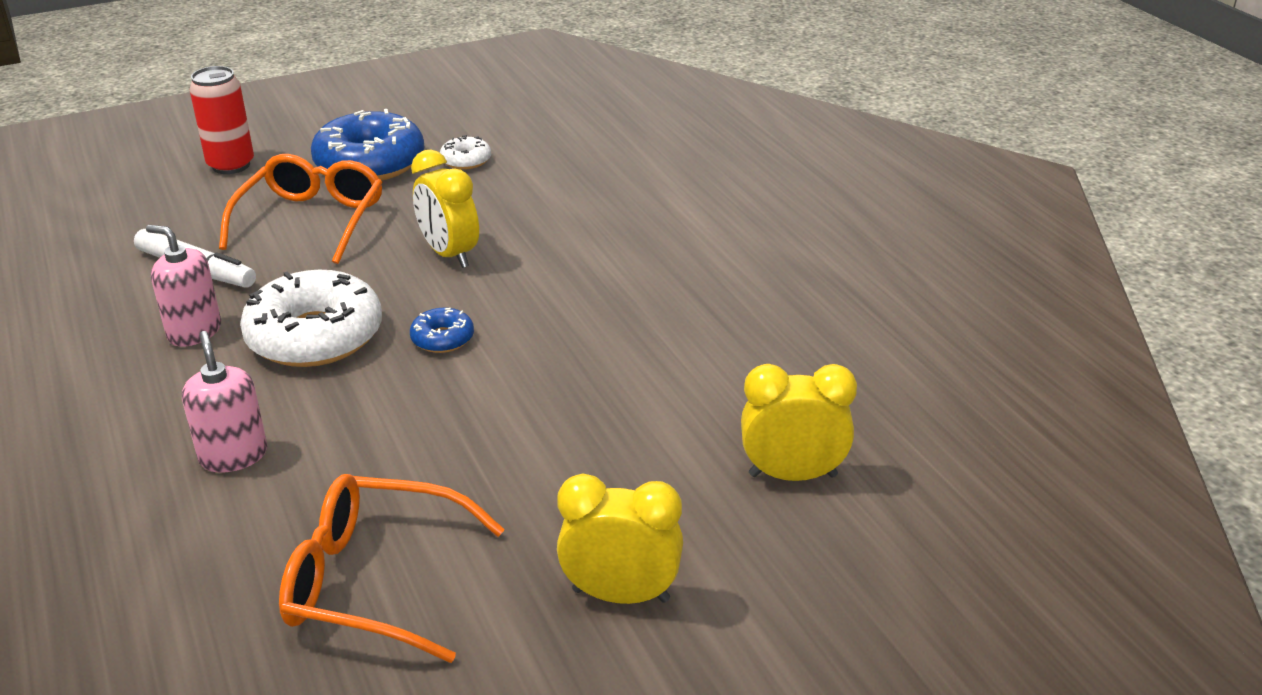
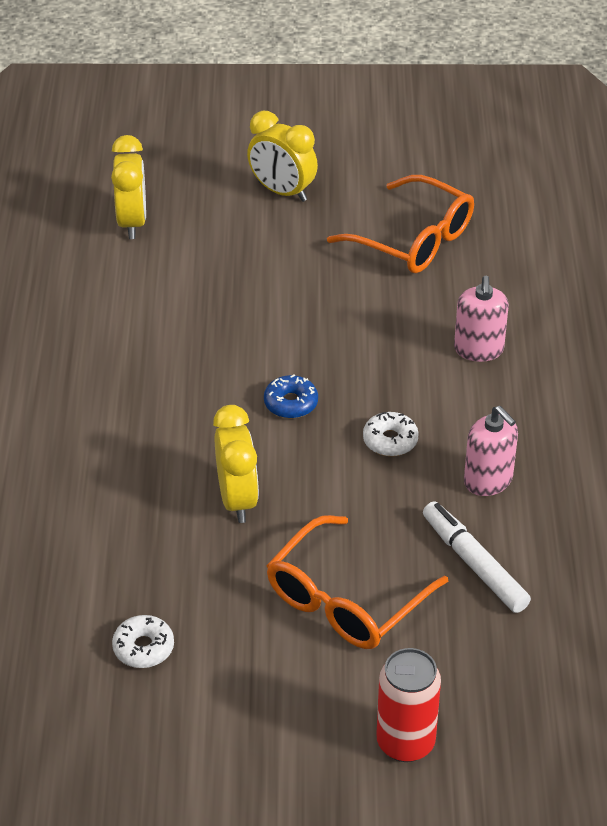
camera: 155 degrees left, 10 degrees up
white donut [240,270,382,367] -> white donut [363,412,419,456], size x0.46
blue donut [311,109,425,181] -> none
yellow clock [741,364,857,481] -> yellow clock turned 120 degrees counterclockwise [111,135,146,239]

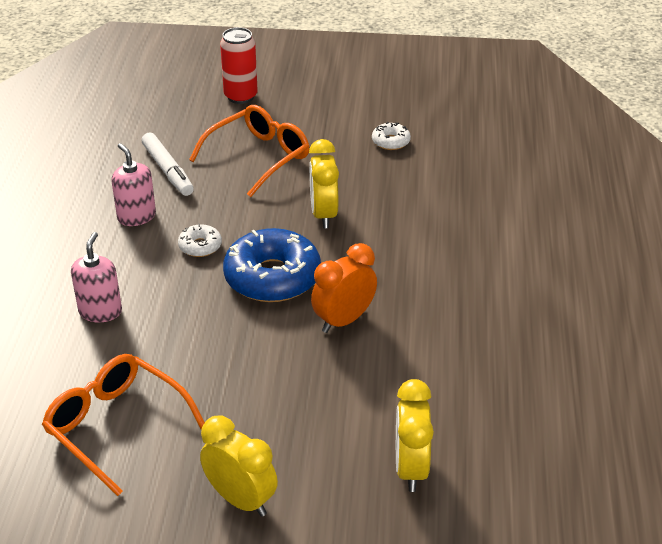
camera: 175 degrees left, 5 degrees down
blue donut [264,375,318,418] -> blue donut [223,228,321,302], size x2.16
none -> orange clock [311,243,377,333]

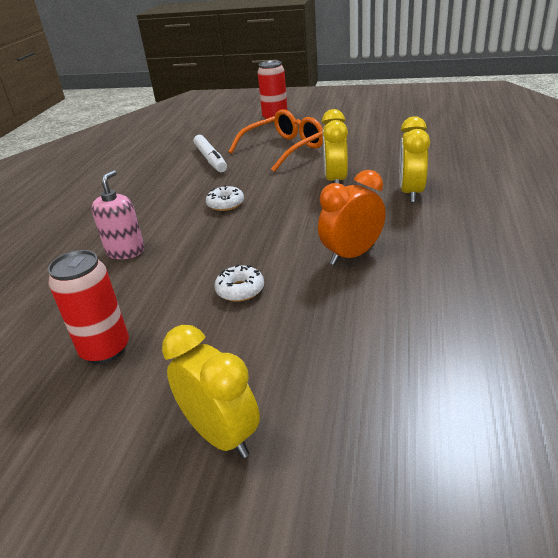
camera: 10 degrees right, 5 degrees down
orange glasses [42,354,205,496] -> red can [48,250,129,364]
pink soap dispenser [112,143,156,226] -> none
blue donut [223,228,321,302] -> none
white donut [372,122,411,150] -> white donut moved to [214,265,264,302]
yellow clock [396,379,434,492] -> yellow clock moved to [399,116,430,202]

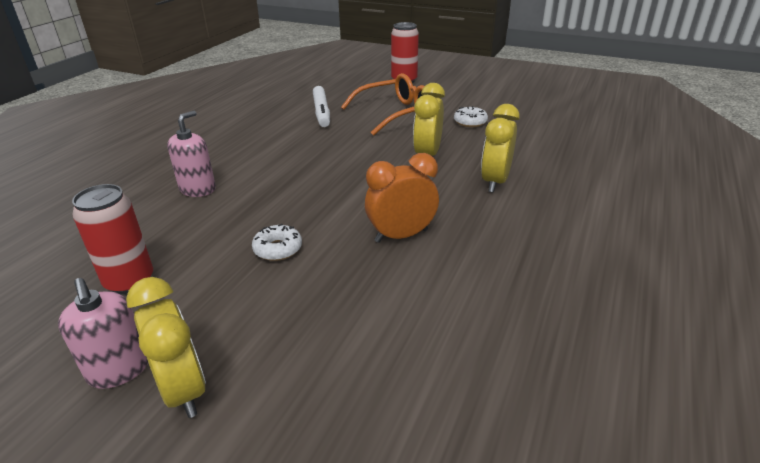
camera: 10 degrees right, 0 degrees up
white donut [206,185,244,211] -> white donut moved to [454,106,488,127]
none -> pink soap dispenser [58,278,148,389]

